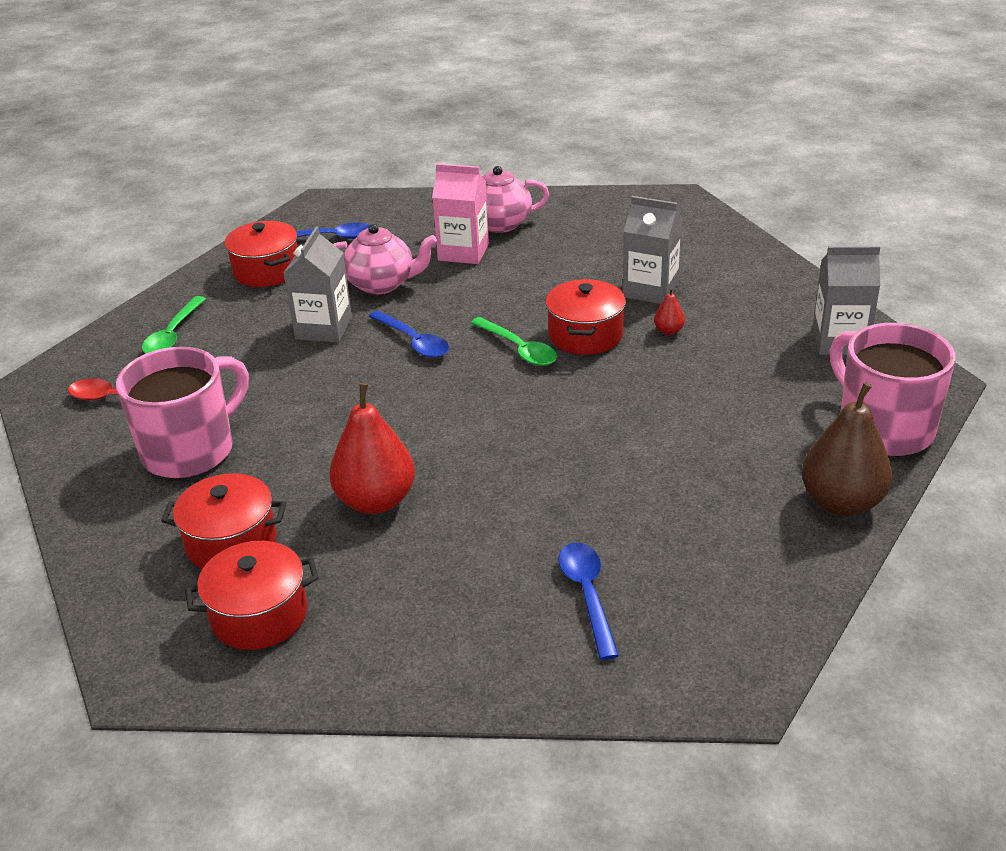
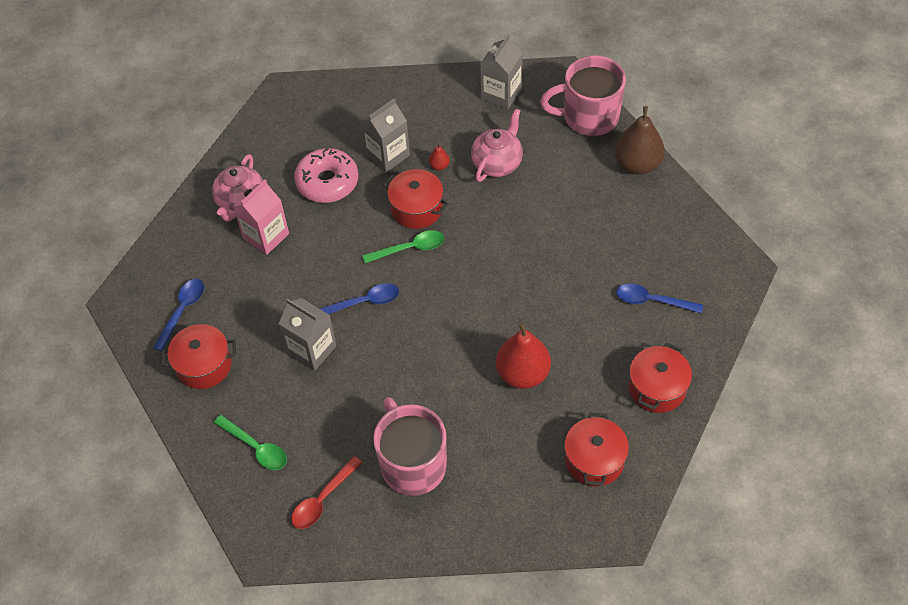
camera: 65 degrees left, 20 degrees up
red pot [161,473,286,569] -> red pot moved to [629,343,692,413]
pink teapot [333,224,437,294] -> pink teapot moved to [471,109,523,182]
none -> pink donut [294,148,358,203]

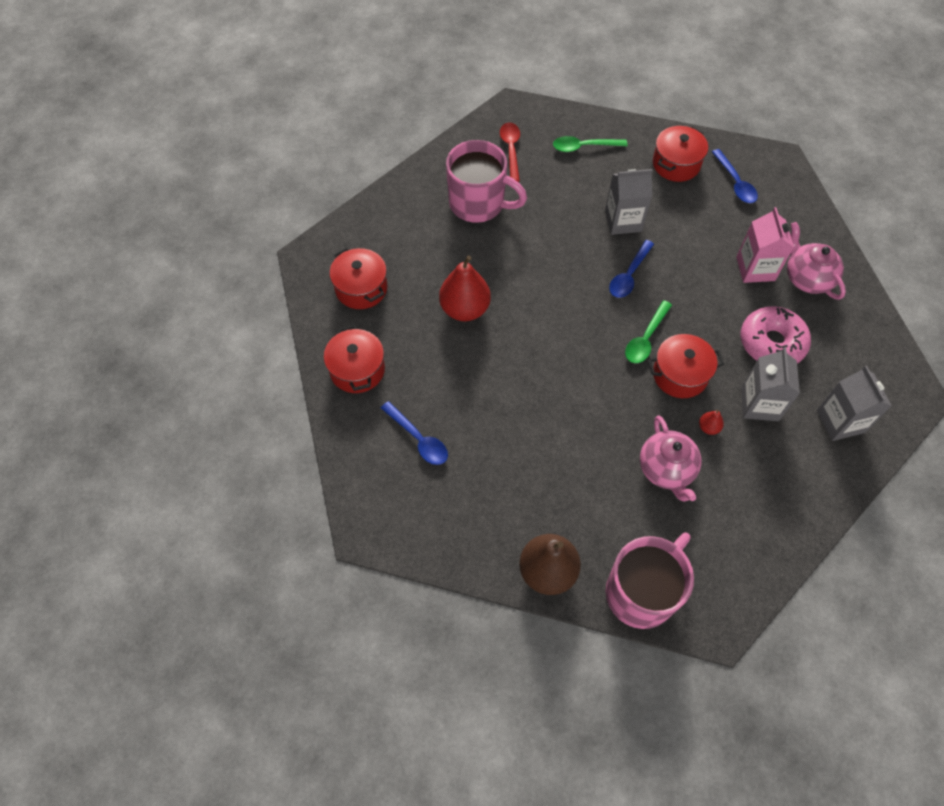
camera: 135 degrees right, 5 degrees up
grey carton [480,34,523,109] -> grey carton moved to [817,366,892,441]
blue spoon [616,283,703,314] -> blue spoon turned 75 degrees clockwise [381,401,448,465]

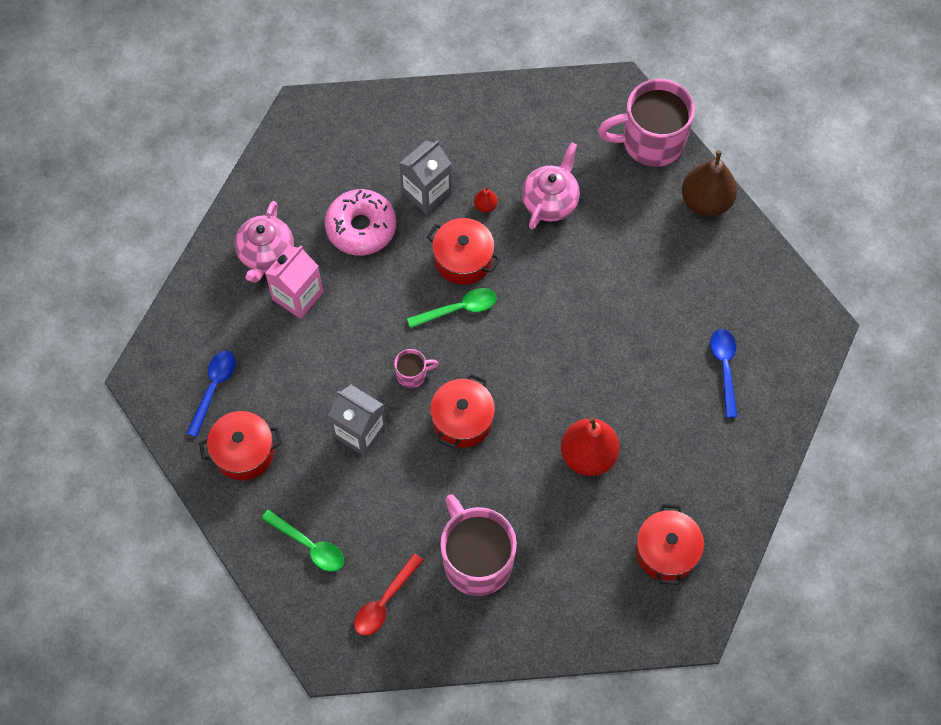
camera: 140 degrees left, 5 degrees up
red pot [324,325,385,393] -> red pot moved to [430,374,495,448]
blue spoon [609,240,654,298] -> pink mug [394,349,439,388]
grey carton [817,366,892,441] -> none

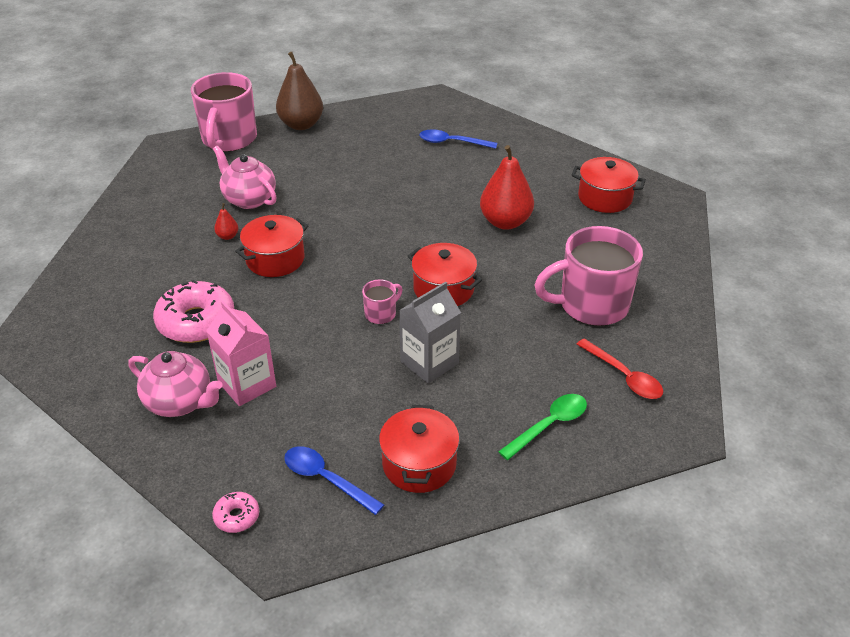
camera: 75 degrees left, 25 degrees down
pink mug [394,349,439,388] -> pink mug turned 45 degrees clockwise [362,279,403,324]
grey carton [399,140,452,215] -> none
green spoon [407,288,497,328] -> none
none -> pink donut [212,492,259,533]

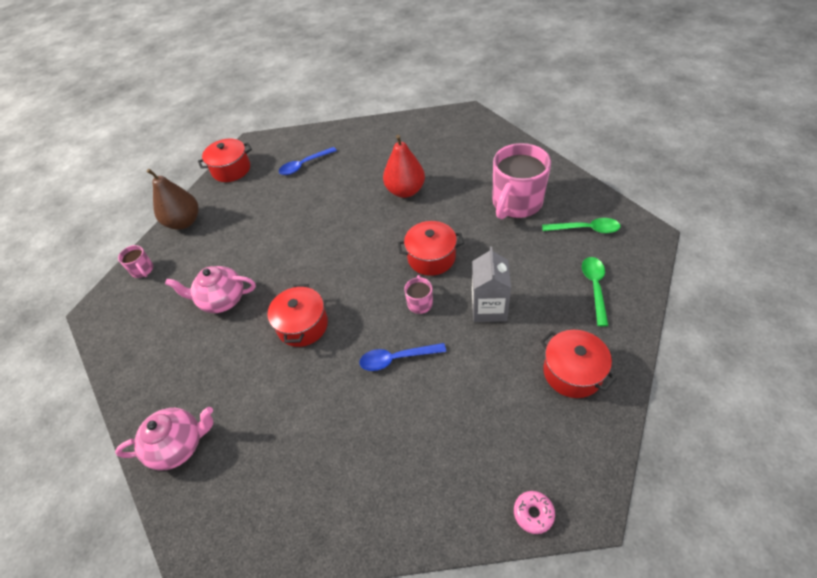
camera: 40 degrees left, 10 degrees up
pink teapot [128,351,223,417] -> pink teapot moved to [115,407,213,470]
pink donut [153,280,234,343] -> none
pink mug [191,72,257,151] -> pink mug [118,245,153,278], size x0.45
pink carton [206,301,276,406] -> none
red pear [214,203,238,240] -> none
blue spoon [284,446,384,515] -> blue spoon moved to [359,343,446,371]
red pot [571,157,646,213] -> red pot moved to [198,139,252,182]
red spoon [576,338,663,399] -> green spoon [542,218,621,233]

